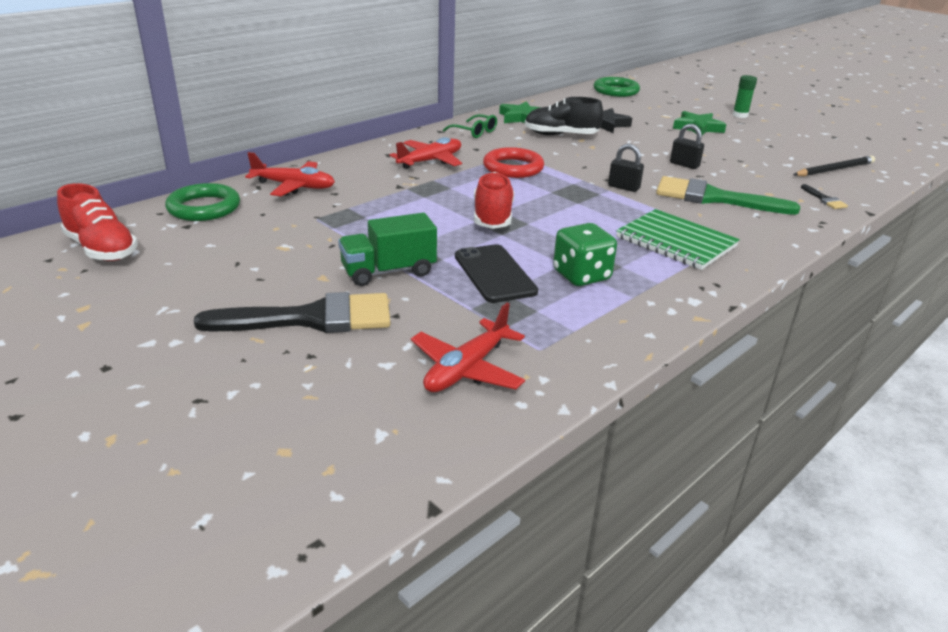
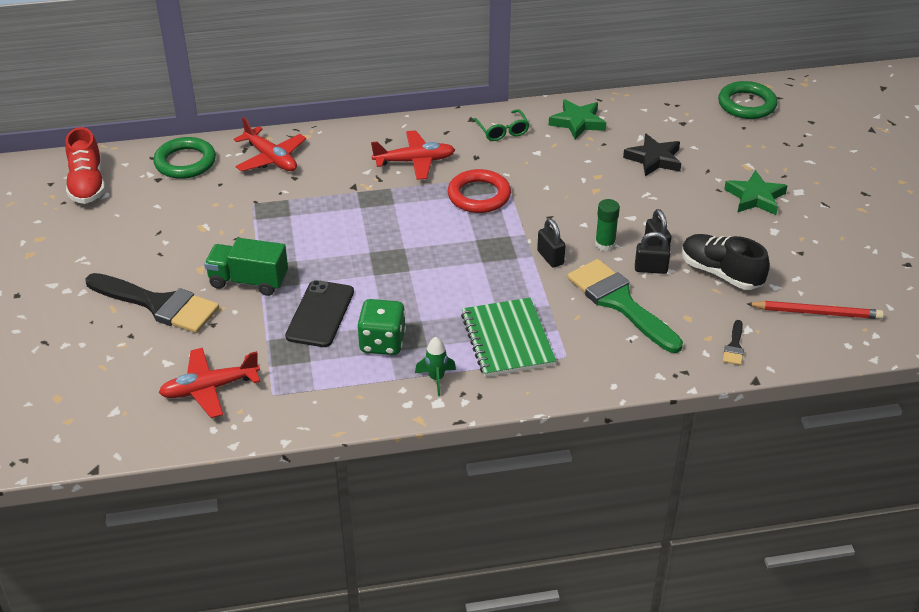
camera: 35 degrees right, 10 degrees up
red shoe [474,172,515,229] -> none
black shoe [525,97,603,135] -> black shoe moved to [682,234,770,290]
green glue stick [732,75,757,118] -> green glue stick moved to [595,199,620,251]
black pencil [793,156,875,176] -> red pencil [747,301,884,319]
none -> green rocket [415,337,456,396]
none -> black padlock [635,232,670,274]

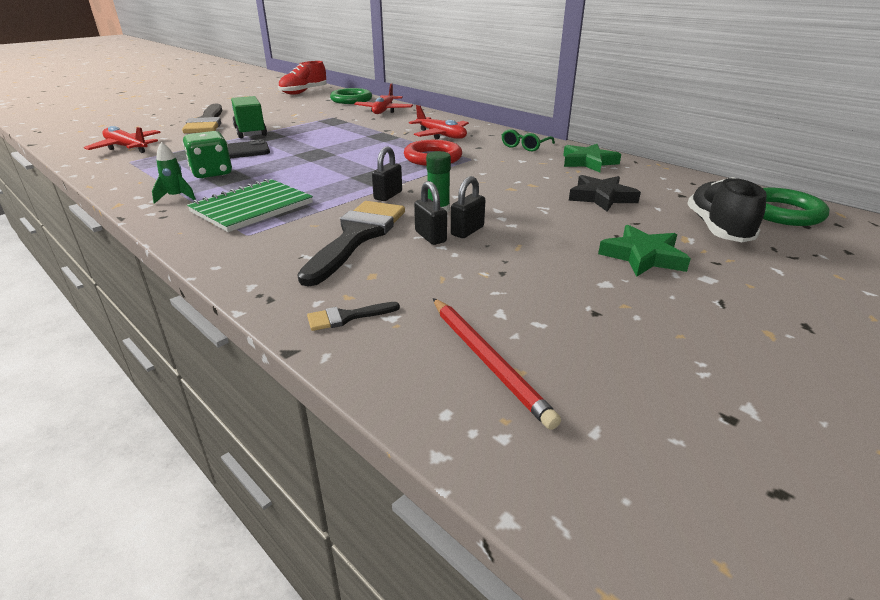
camera: 55 degrees right, 10 degrees down
green brush [567,259,683,353] -> black brush [297,201,405,287]
black shoe [682,234,770,290] -> black shoe moved to [687,177,767,242]

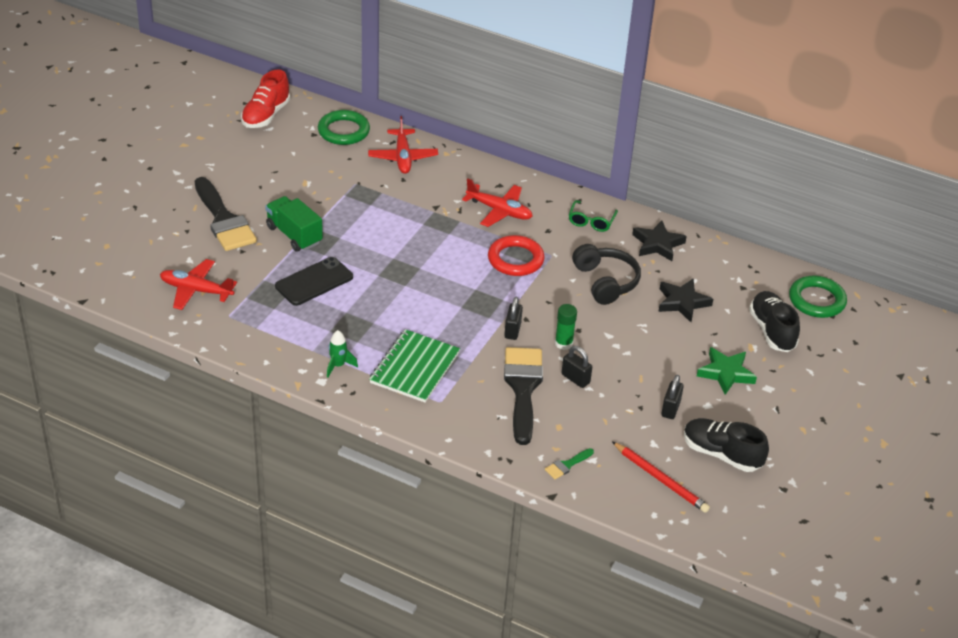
camera: 20 degrees left, 10 degrees up
green dice [182,131,232,179] -> none
black brush [307,302,400,331] -> green brush [545,448,594,479]
black padlock [451,176,485,238] -> black padlock moved to [661,375,684,419]
green star [563,144,621,172] -> black star [632,220,687,261]
none -> black headphones [572,244,641,305]
none -> black shoe [684,418,769,472]

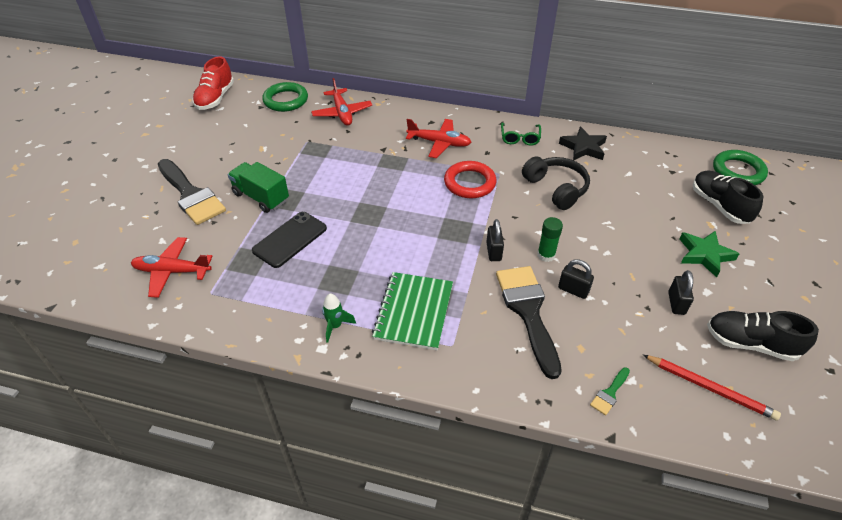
camera: 10 degrees left, 5 degrees up
black star [658,278,713,322] -> none

